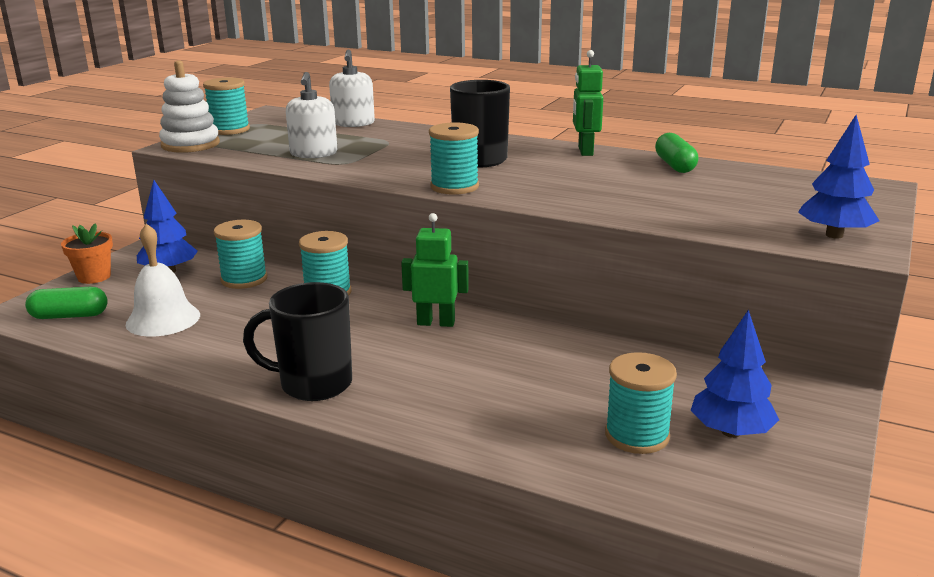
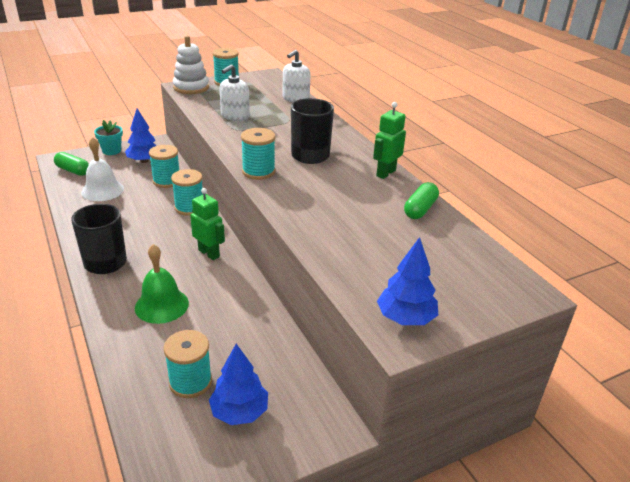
camera: 35 degrees right, 10 degrees up
orange flower pot [61,223,113,284] -> turquoise flower pot [94,120,123,155]
none -> green bell [135,244,189,324]

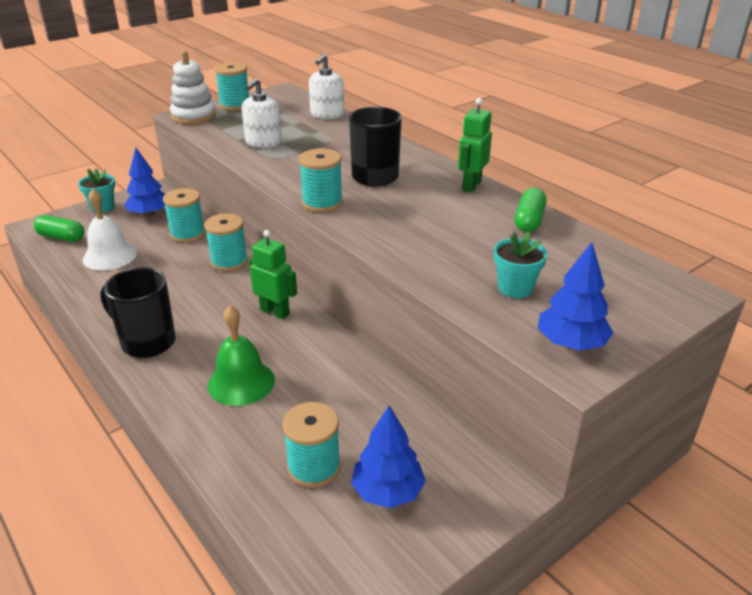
camera: 10 degrees left, 0 degrees up
none -> turquoise flower pot [494,231,548,298]

